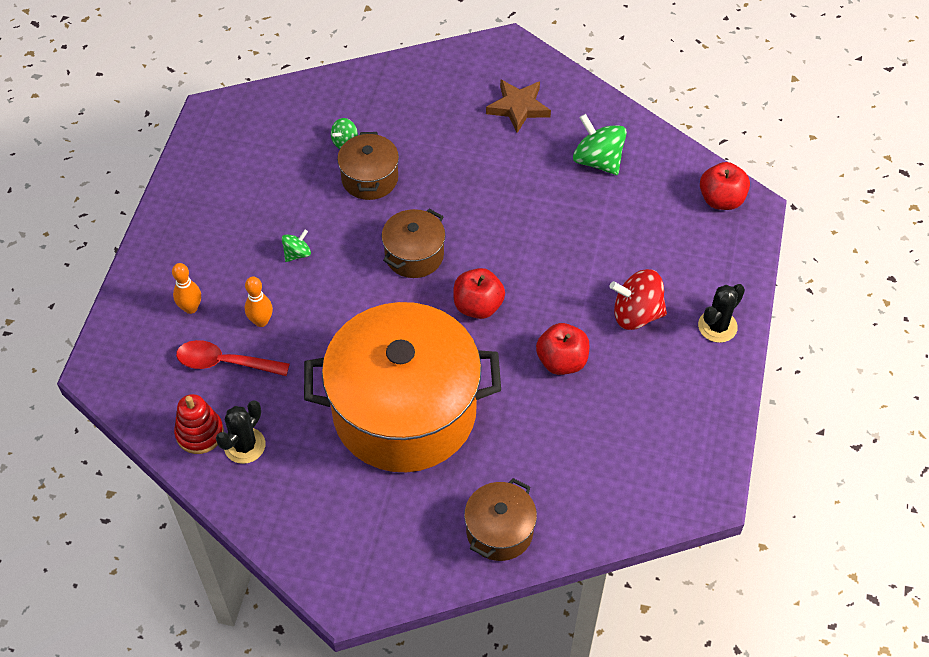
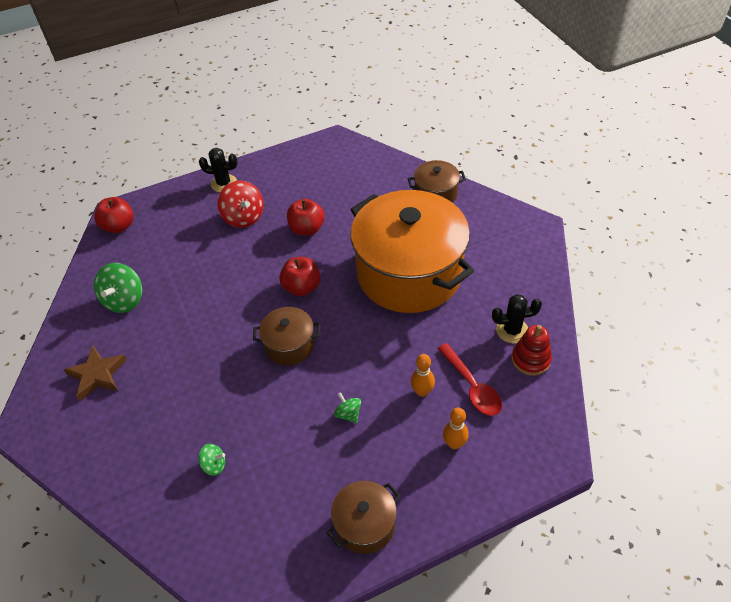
camera: 125 degrees left, 5 degrees down
green spinning top [282,230,311,262] -> green spinning top turned 45 degrees clockwise [334,392,361,423]
brown pot [337,132,399,200] -> brown pot moved to [327,481,400,554]

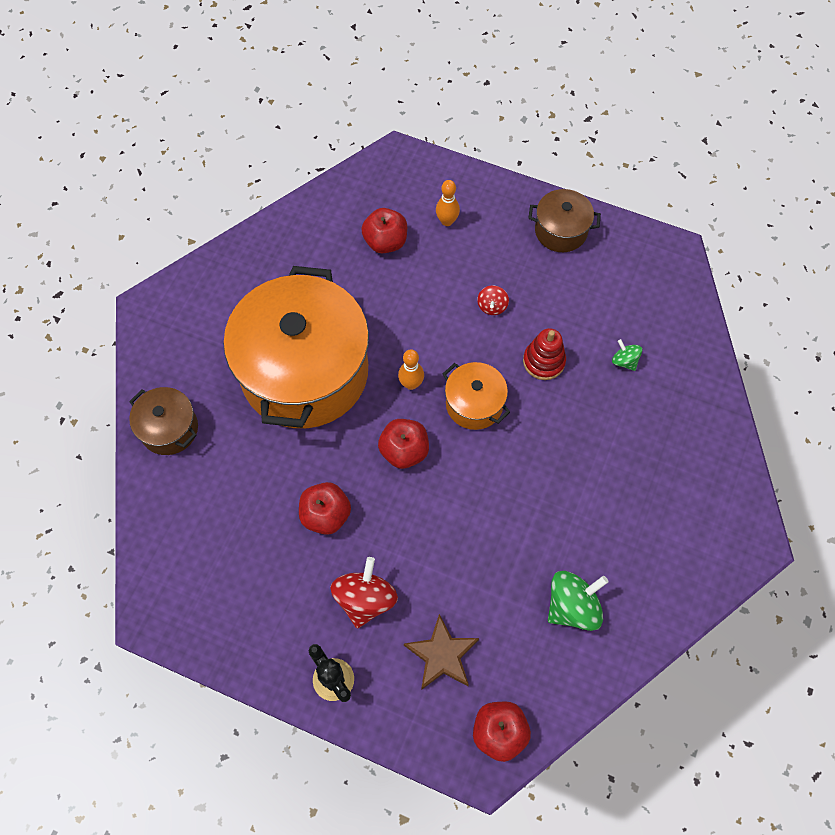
camera: 135 degrees left, 15 degrees up
brown star [64,346,127,401] -> brown star moved to [404,614,479,690]
brown pot [253,307,320,365] -> orange pot [443,362,510,430]
green spinning top [334,392,361,423] -> red spinning top [477,285,509,315]
orange bowling pin [411,354,435,397] -> orange bowling pin moved to [398,349,424,390]
red spoon [438,343,502,416] -> red apple [361,208,407,253]
black cactus [492,294,542,343] -> none
red stacking toy [512,325,552,376] -> red stacking toy moved to [523,328,566,380]

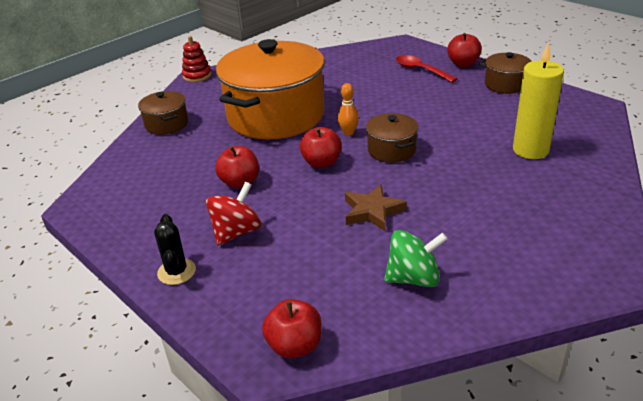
camera: 25 degrees right, 30 degrees down
red apple [361,208,407,253] -> red apple moved to [447,33,482,67]
brown star [404,614,479,690] -> brown star moved to [345,184,407,231]
orange bowling pin [436,180,460,226] -> red spoon [396,55,458,83]
orange pot [443,362,510,430] -> brown pot [366,113,418,163]
red spinning top [477,285,509,315] -> none
red stacking toy [523,328,566,380] -> red stacking toy moved to [182,36,211,82]
green spinning top [612,339,642,371] -> yellow candle [513,44,564,159]

